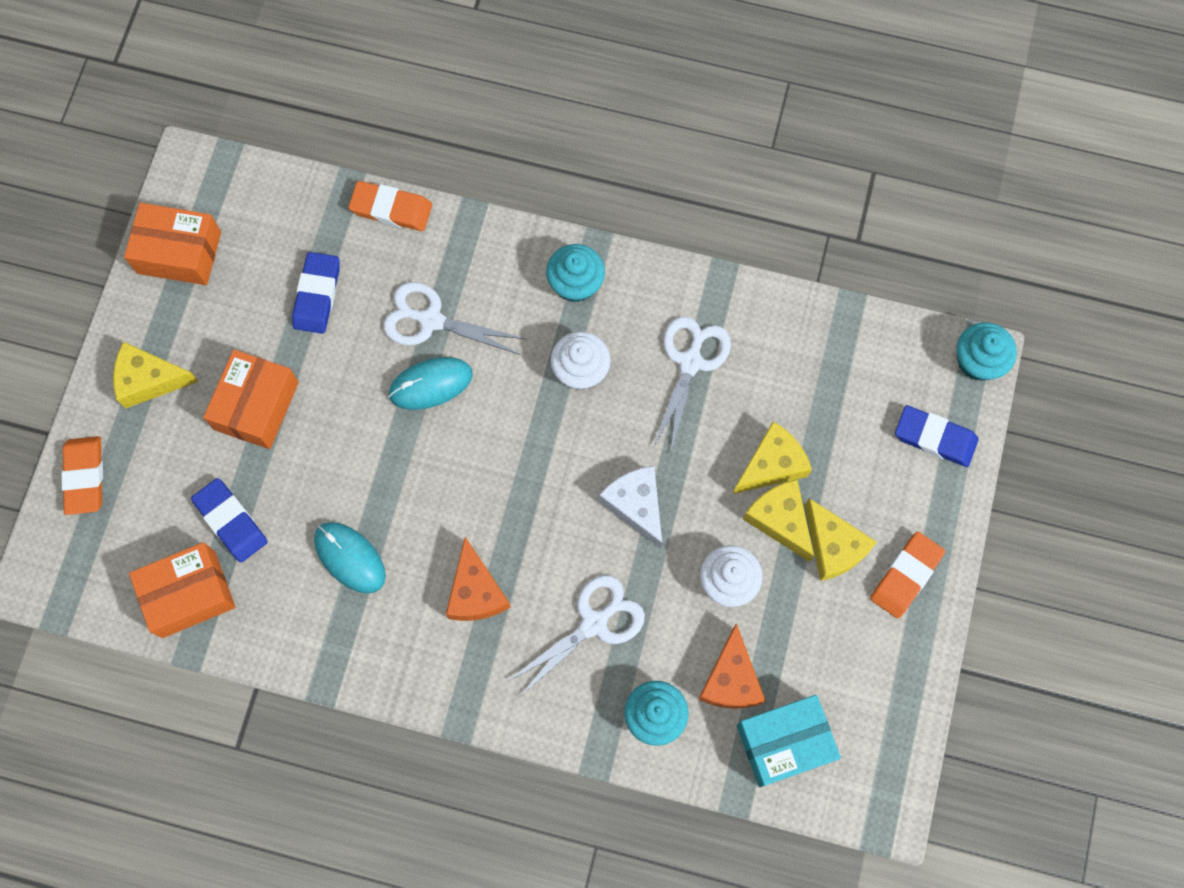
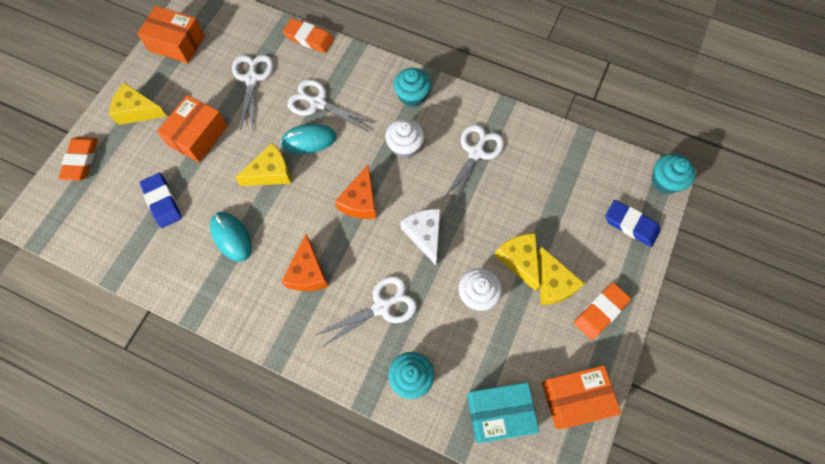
camera: 10 degrees right, 5 degrees down
orange box [129,542,236,638] -> orange box moved to [542,365,621,429]
blue eraser [292,252,340,334] -> white scissors [232,55,274,131]
orange cheese [698,623,765,709] -> orange cheese moved to [335,165,376,219]
yellow cheese [733,421,812,494] -> yellow cheese moved to [235,143,291,186]

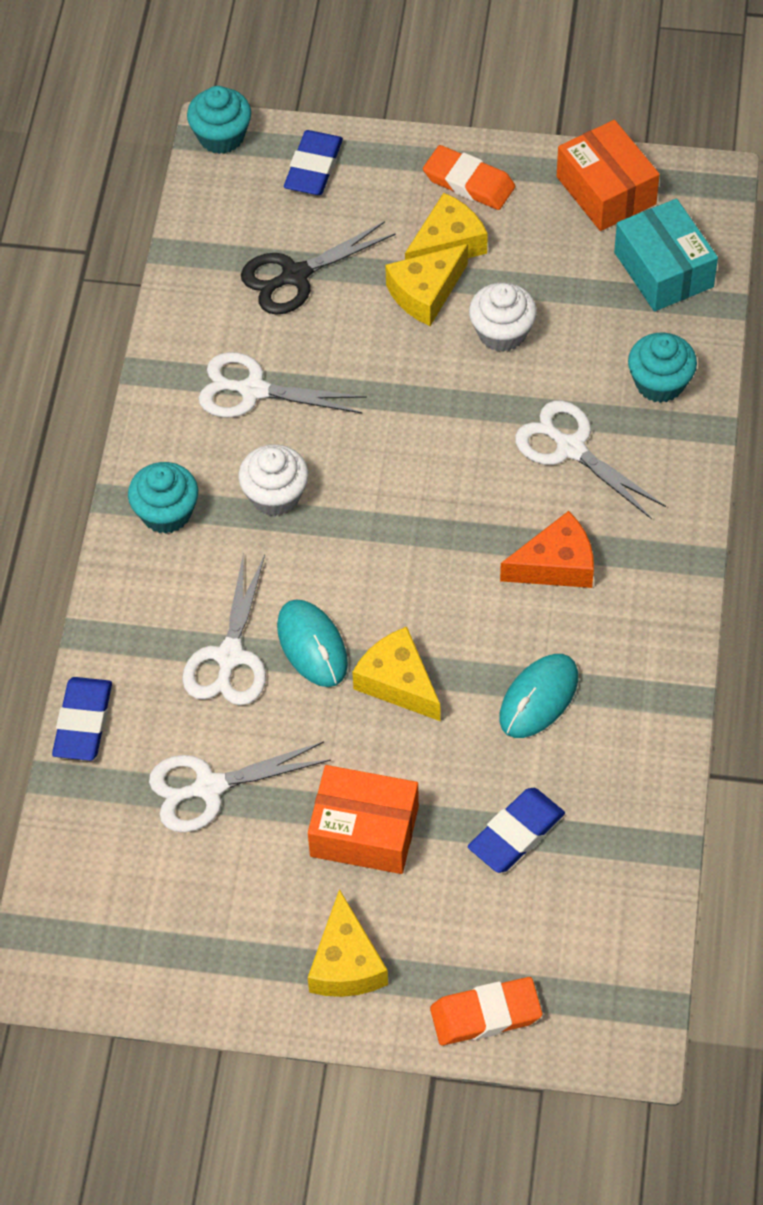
camera: 105 degrees left, 10 degrees down
orange box [137,6,205,63] -> none
orange eraser [282,18,334,53] -> blue eraser [52,677,112,761]
orange cheese [335,165,376,219] -> none
white cheese [400,209,440,265] -> none
none -> black scissors [241,221,395,315]

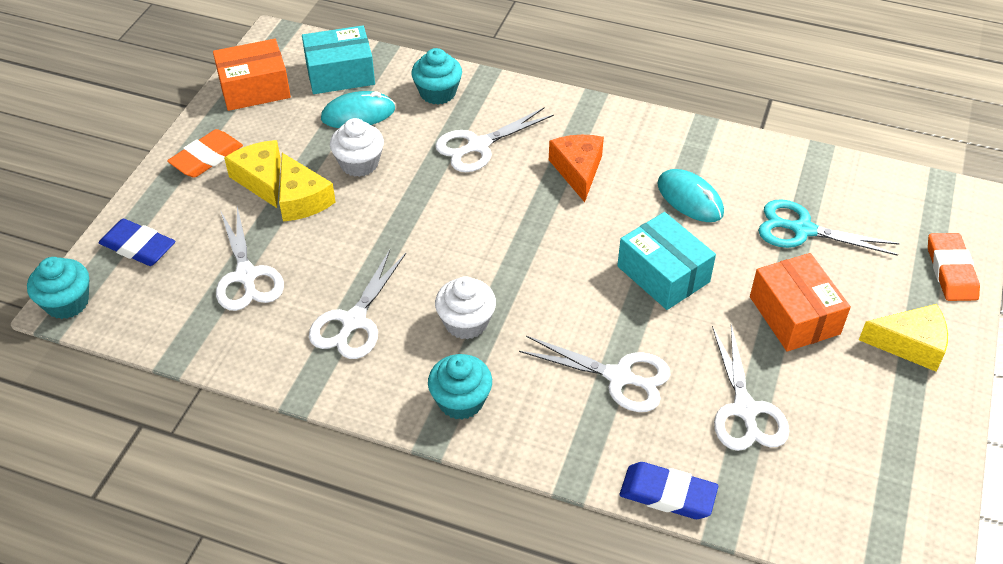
camera: 80 degrees left, 10 degrees down
black scissors [241,221,395,315] -> white scissors [216,206,284,311]
turquoise mouse [277,599,348,687] -> turquoise mouse moved to [321,91,395,128]
orange box [308,765,419,874] -> orange box turned 45 degrees counterclockwise [750,253,851,351]
yellow cheese [352,627,440,721] -> turquoise box [617,212,716,310]
blue eraser [468,788,565,873] -> turquoise scissors [758,199,900,256]

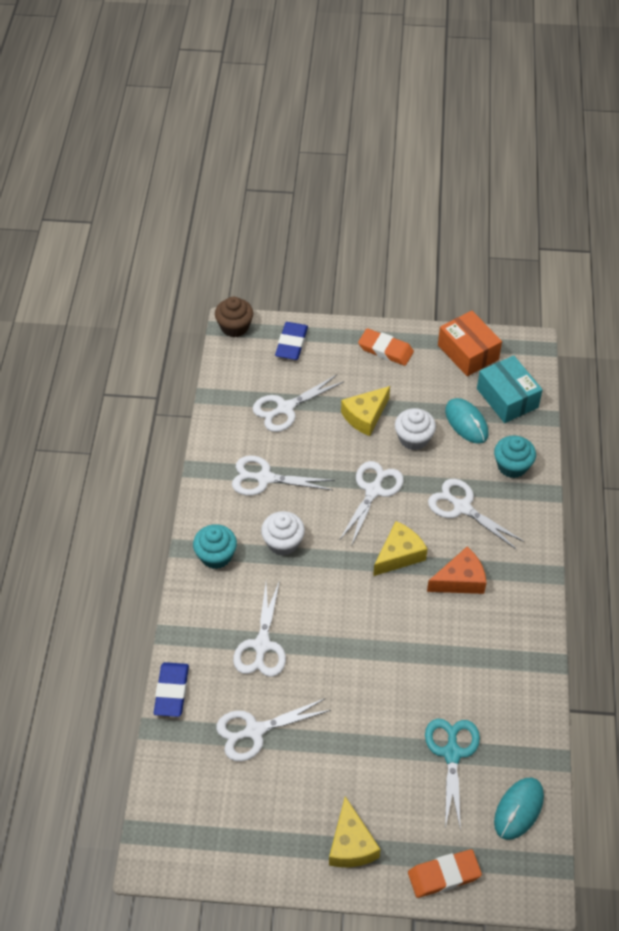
camera: 75 degrees right, 5 degrees up
turquoise cupcake [27,257,89,319] -> brown cupcake [215,297,253,337]
yellow cheese [224,140,281,208] -> yellow cheese moved to [373,521,427,576]
turquoise box [617,212,716,310] -> none
turquoise mouse [657,169,724,222] -> turquoise mouse moved to [494,778,544,840]
orange box [750,253,851,351] -> none
none -> white scissors [339,461,404,544]

